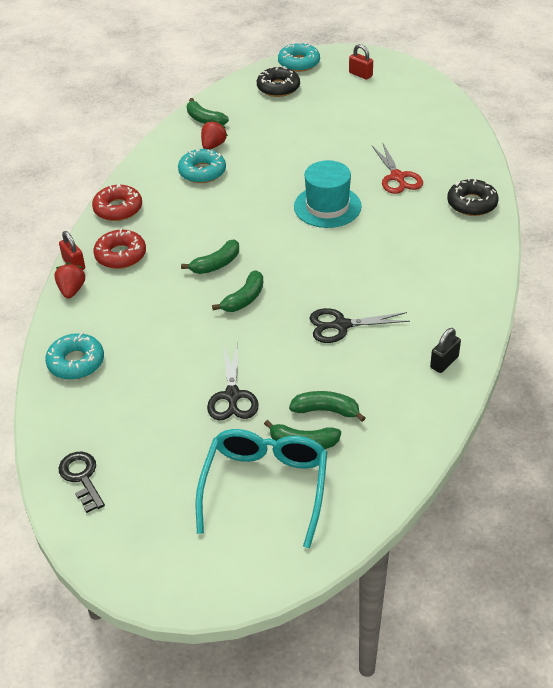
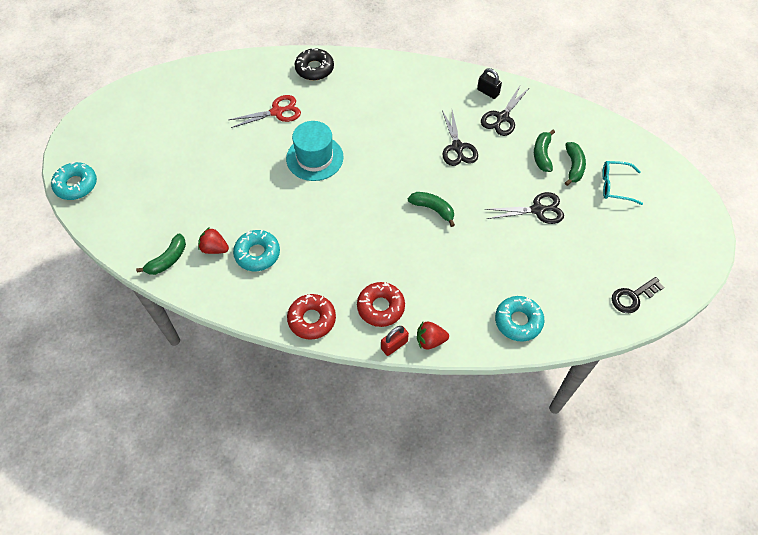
camera: 95 degrees left, 15 degrees up
green banana [181,240,239,274] -> none
turquoise glasses [196,429,327,548] -> turquoise glasses [602,161,643,205], size x0.56
black donut [257,66,300,97] -> none
red padlock [349,44,373,80] -> none
none -> black scissors [481,84,530,136]

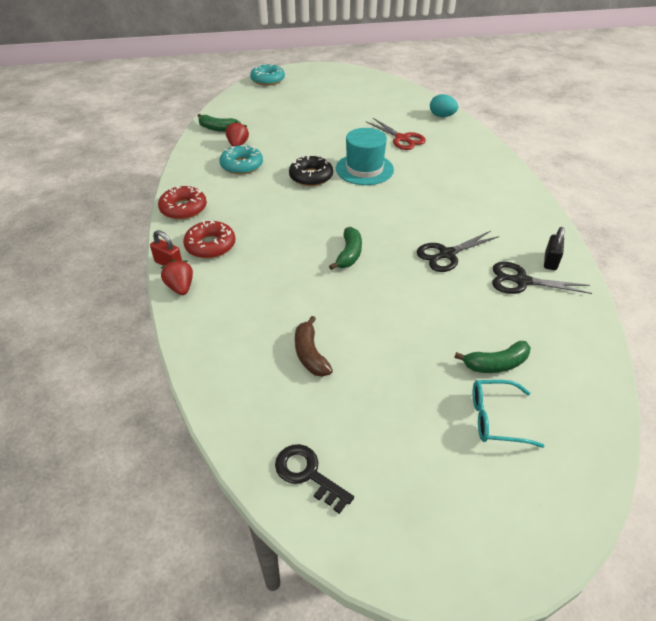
camera: 70 degrees right, 15 degrees down
black donut [295,47,334,80] -> black donut moved to [289,155,333,186]
black scissors [485,192,564,224] -> none
turquoise donut [495,296,544,342] -> none
green banana [534,130,555,172] -> none
turquoise glasses [602,161,643,205] -> turquoise glasses turned 75 degrees counterclockwise [473,380,544,448]
none -> brown banana [295,316,333,377]
none -> turquoise egg [430,94,458,117]

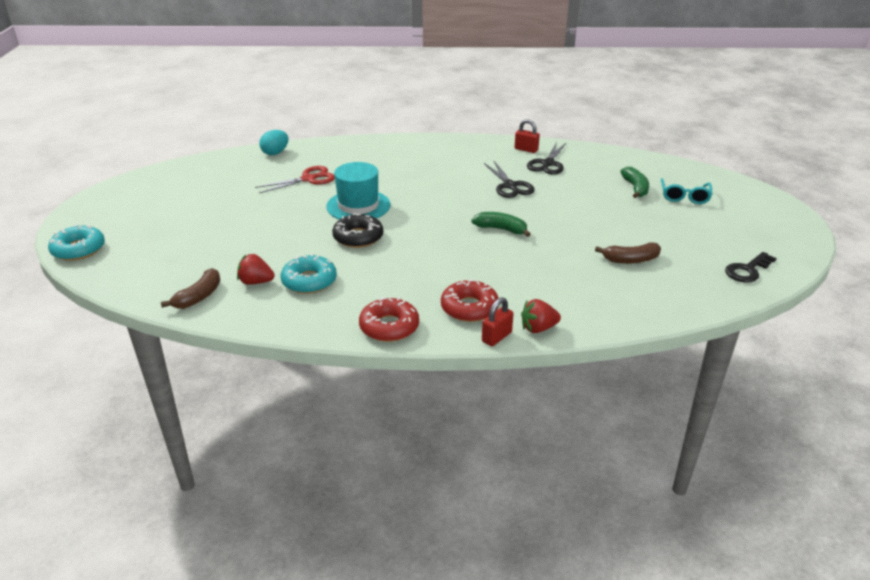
camera: 80 degrees left, 10 degrees down
green banana [198,114,241,132] -> brown banana [161,268,220,309]
black padlock [544,227,565,270] -> red padlock [515,119,540,153]

